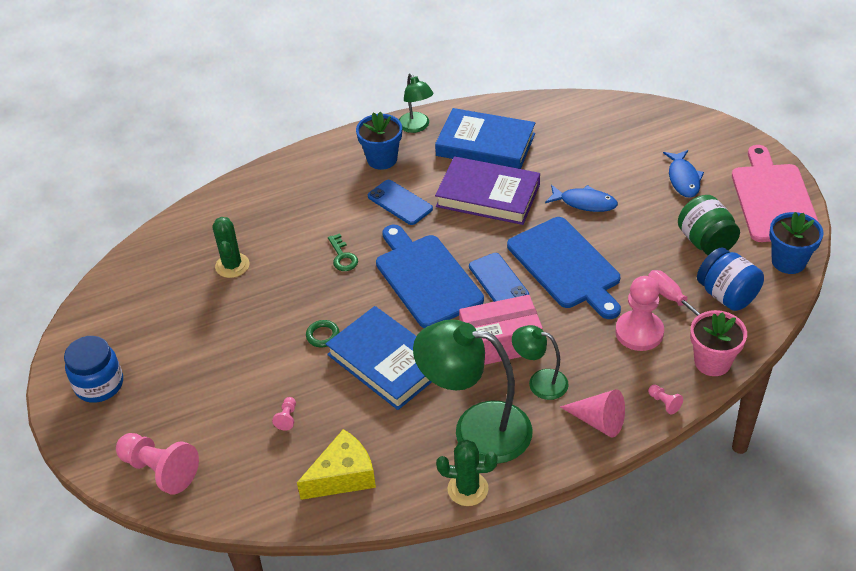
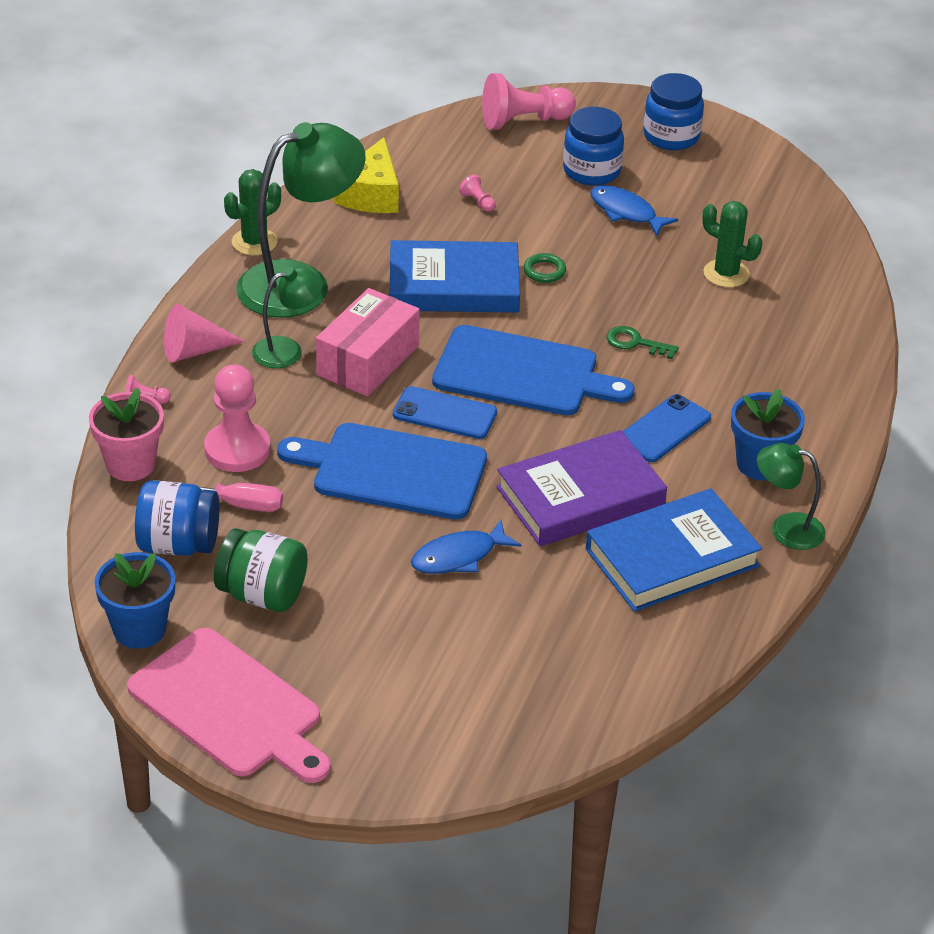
camera: 130 degrees right, 5 degrees down
blue phone [368,180,433,225] -> blue phone turned 45 degrees counterclockwise [623,394,711,462]
blue fish [663,150,704,198] -> blue fish moved to [590,185,678,236]
none -> blue jar [563,107,624,185]

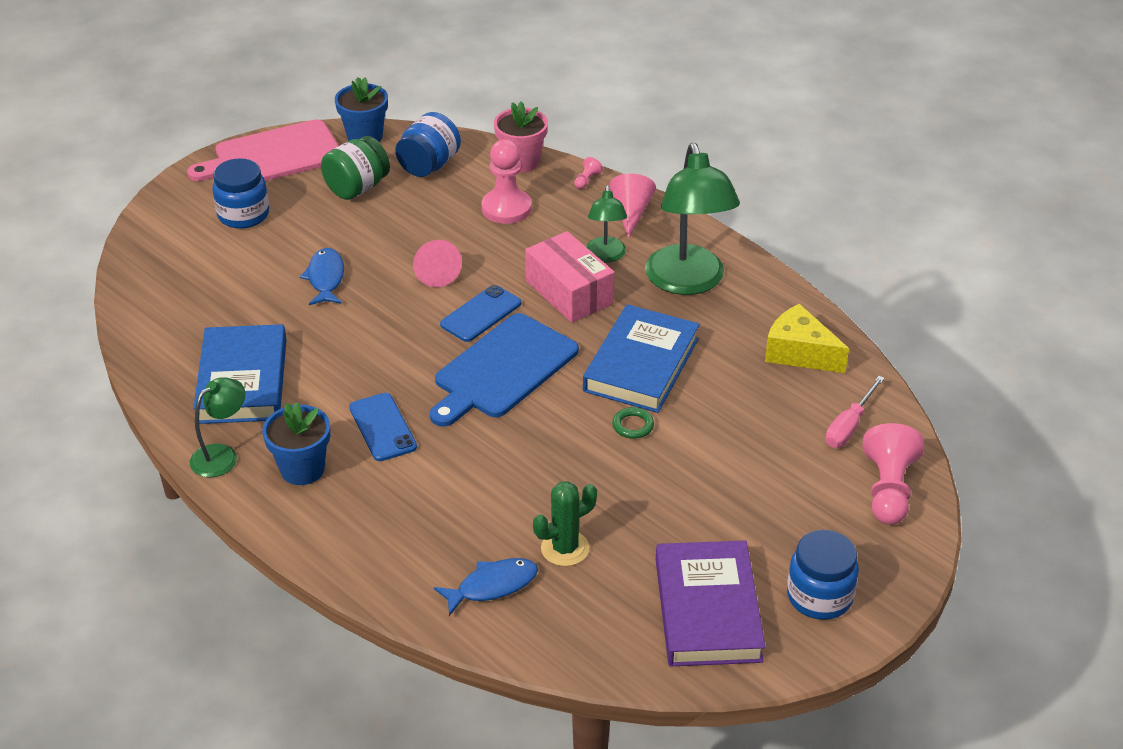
camera: 115 degrees right, 0 degrees up
pink screwdriver [153,480,283,512] -> pink screwdriver moved to [825,376,885,448]
green cactus [224,169,281,256] -> none
blue cutting board [277,423,487,520] -> pink cone [413,240,462,287]
pink pawn [459,175,495,212] -> none
purple book [496,430,667,546] -> purple book moved to [656,540,765,666]
blue jar [563,107,624,185] -> blue jar moved to [212,158,269,229]
blue fish [590,185,678,236] -> blue fish moved to [434,558,538,616]
green key [606,326,679,359] -> none

